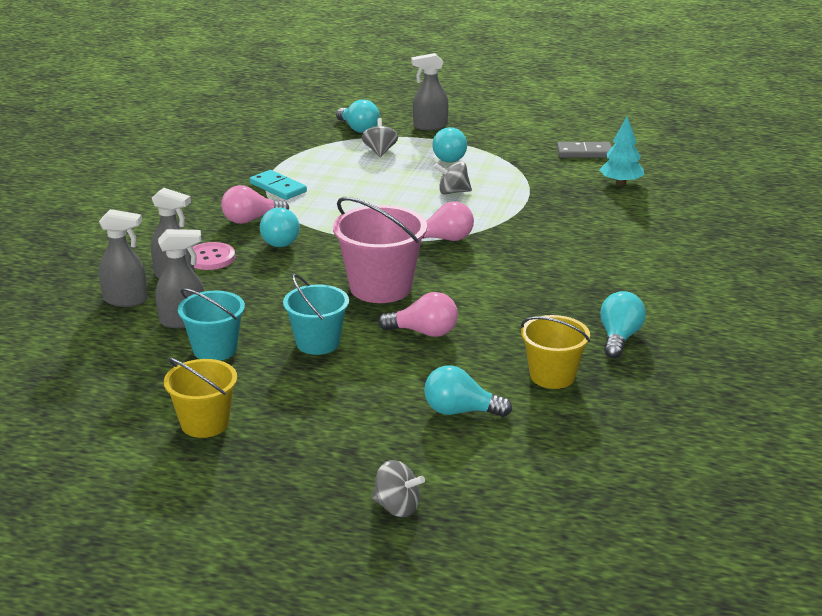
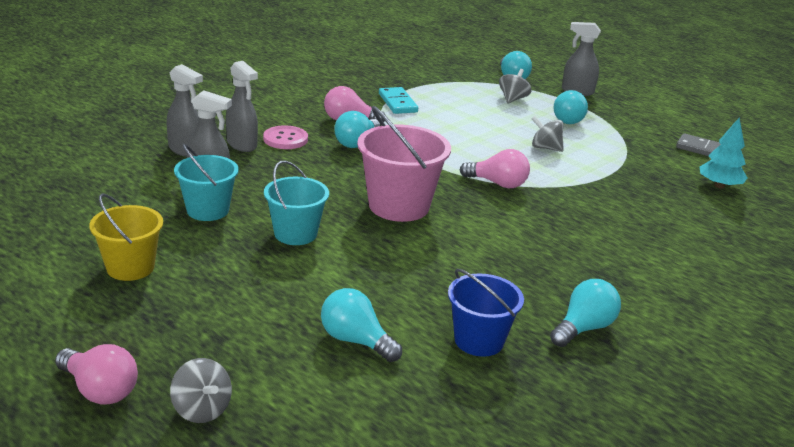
camera: 25 degrees right, 0 degrees up
pink light bulb [378,292,458,337] -> pink light bulb moved to [55,344,138,405]
yellow bucket [521,315,590,389] -> blue bucket [448,269,524,357]

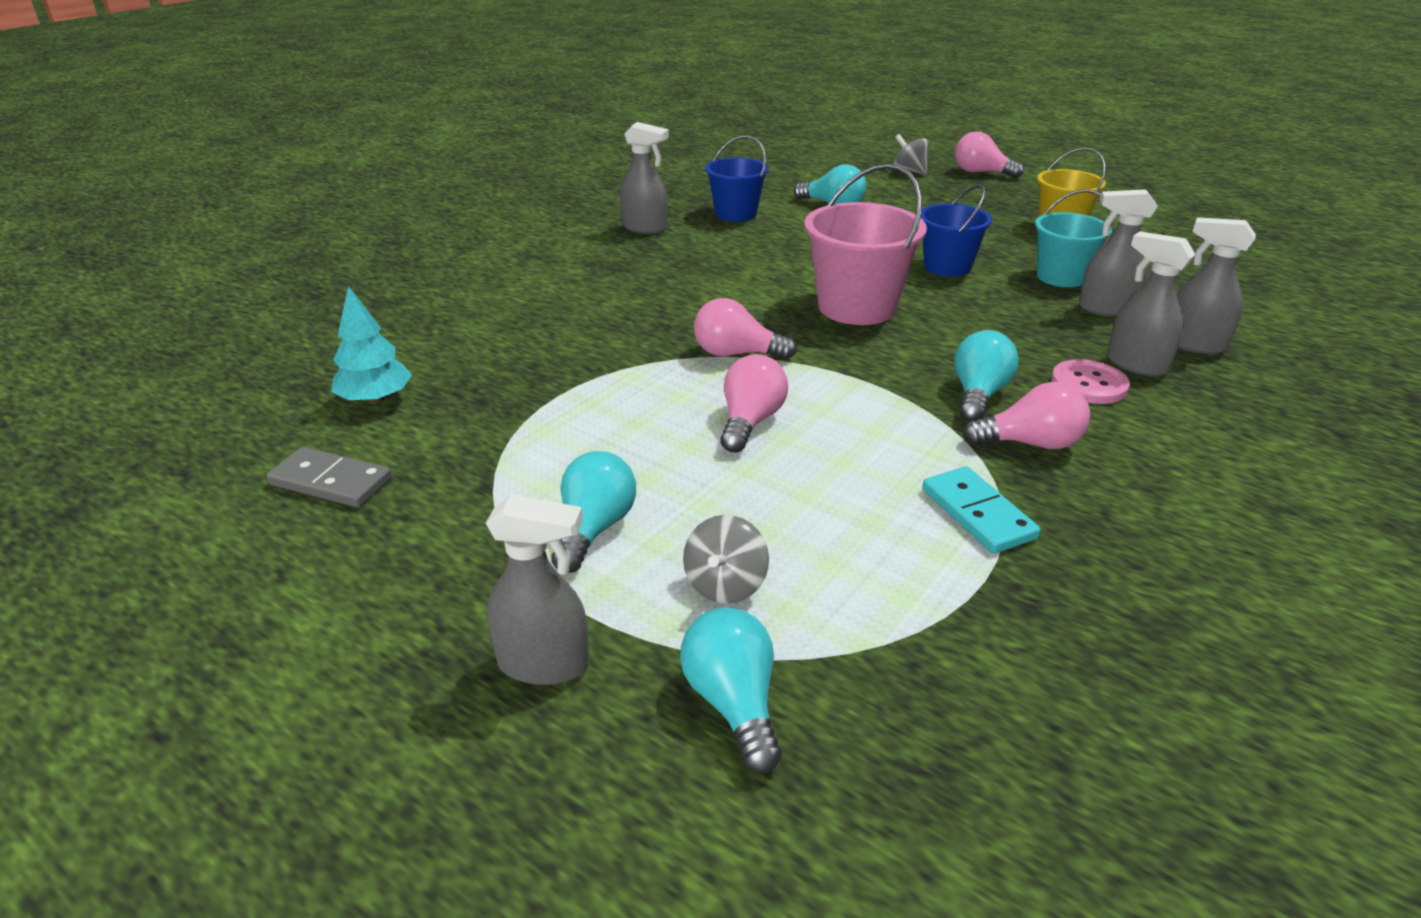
camera: 175 degrees right, 5 degrees up
turquoise bucket [264,160,329,245] -> blue bucket [920,185,992,277]
grey spinning top [531,116,564,152] -> none
turquoise light bulb [550,279,621,347] -> grey spray bottle [620,122,669,234]
none -> pink light bulb [720,354,788,453]

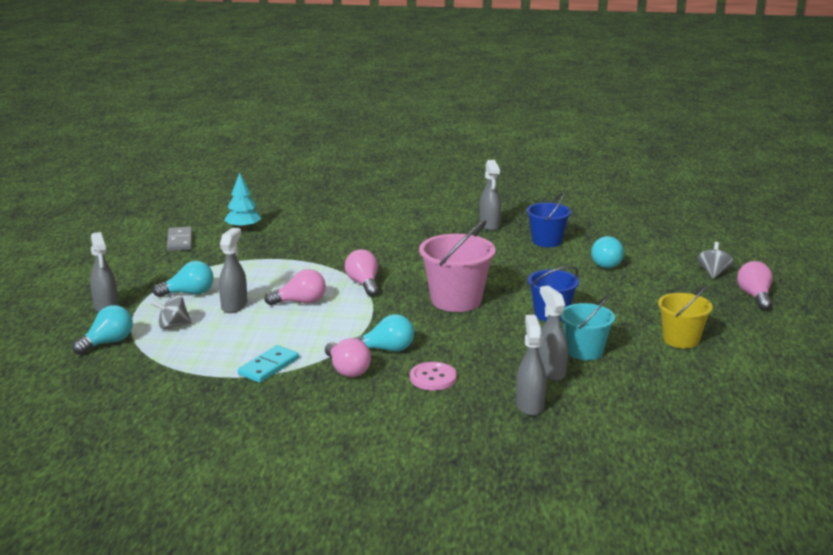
camera: 60 degrees right, 10 degrees down
grey spray bottle [1107,232,1196,376] -> grey spray bottle moved to [219,228,247,313]

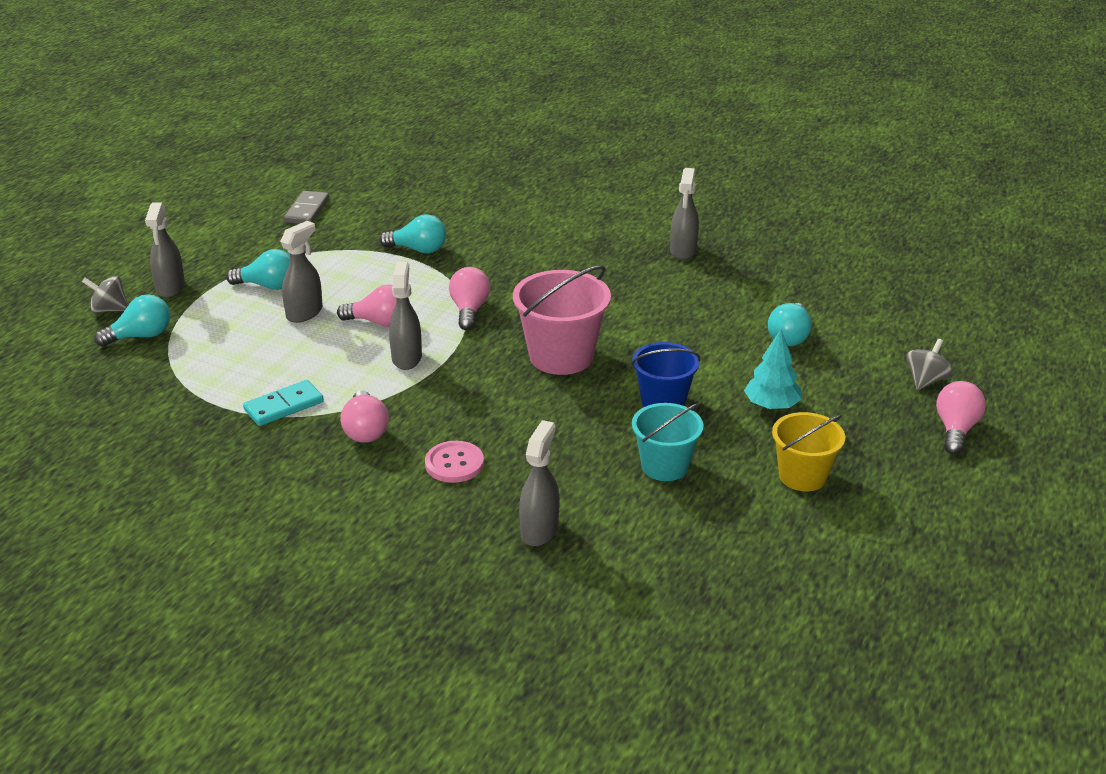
camera: 20 degrees right, 10 degrees up
grey spinning top [151,295,192,329] -> grey spinning top moved to [82,276,128,313]
turquoise tree [224,172,261,230] -> turquoise tree moved to [744,329,802,410]
turquoise light bulb [355,314,414,352] -> turquoise light bulb moved to [379,214,446,254]
blue bucket [527,192,571,247] -> none
grey spray bottle [539,286,568,381] -> grey spray bottle moved to [389,262,422,370]

